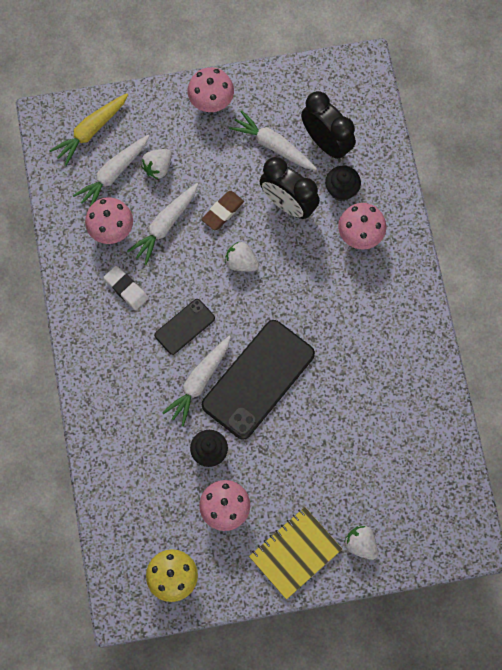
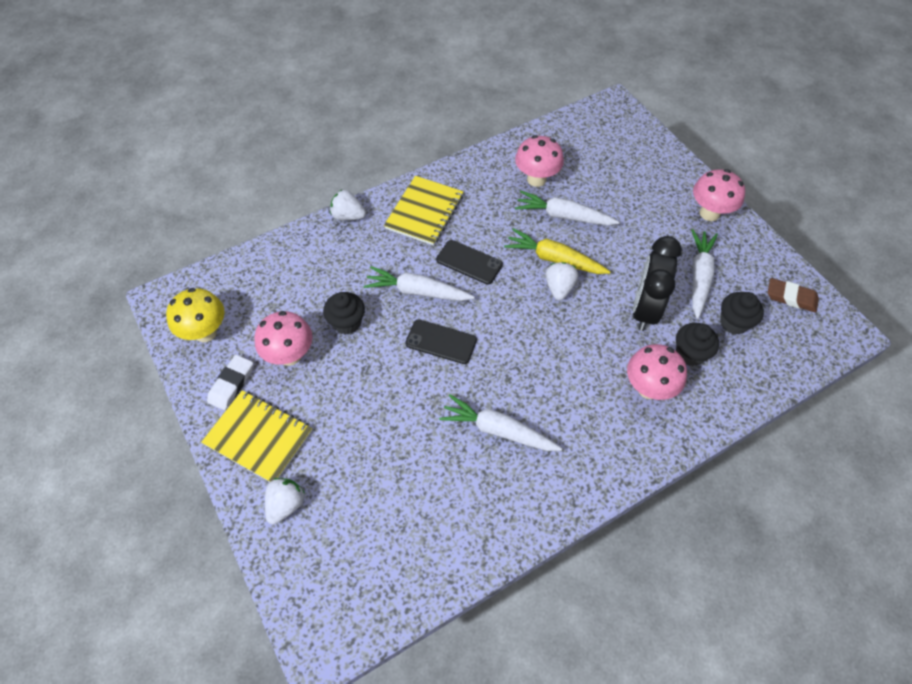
camera: 70 degrees right, 15 degrees down
yellow carrot [49,93,128,166] -> yellow carrot moved to [504,228,611,274]
white carrot [73,135,150,208] -> white carrot moved to [439,394,562,451]
white eraser [103,266,148,310] -> white eraser moved to [207,355,253,410]
white strawberry [141,149,172,179] -> white strawberry moved to [330,190,366,220]
brown eraser [201,191,244,231] -> brown eraser moved to [768,278,819,313]
black phone [202,320,315,440] -> black phone [405,319,477,364], size x0.51
black clock [301,91,356,160] -> black cupcake [720,292,764,335]
none -> yellow notebook [384,176,463,245]

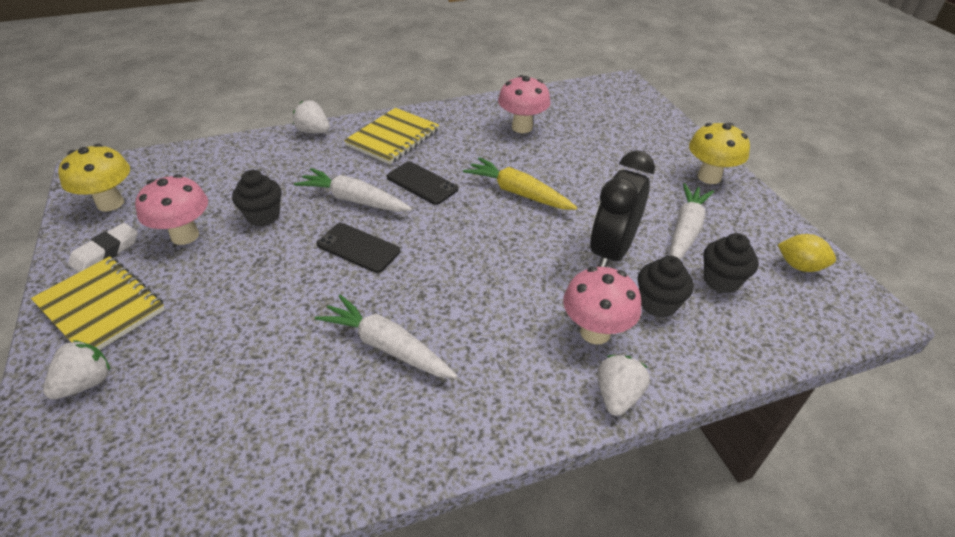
camera: 10 degrees right, 15 degrees down
white carrot [515,191,619,226] -> none
white strawberry [545,262,578,300] -> white strawberry moved to [597,355,650,416]
pink mushroom [693,169,745,221] -> yellow mushroom [689,123,750,184]
brown eraser [768,278,819,313] -> yellow lemon [778,234,836,272]

